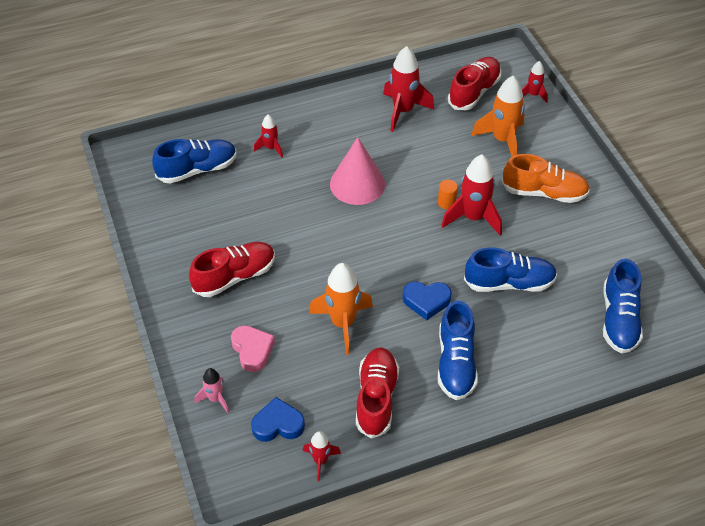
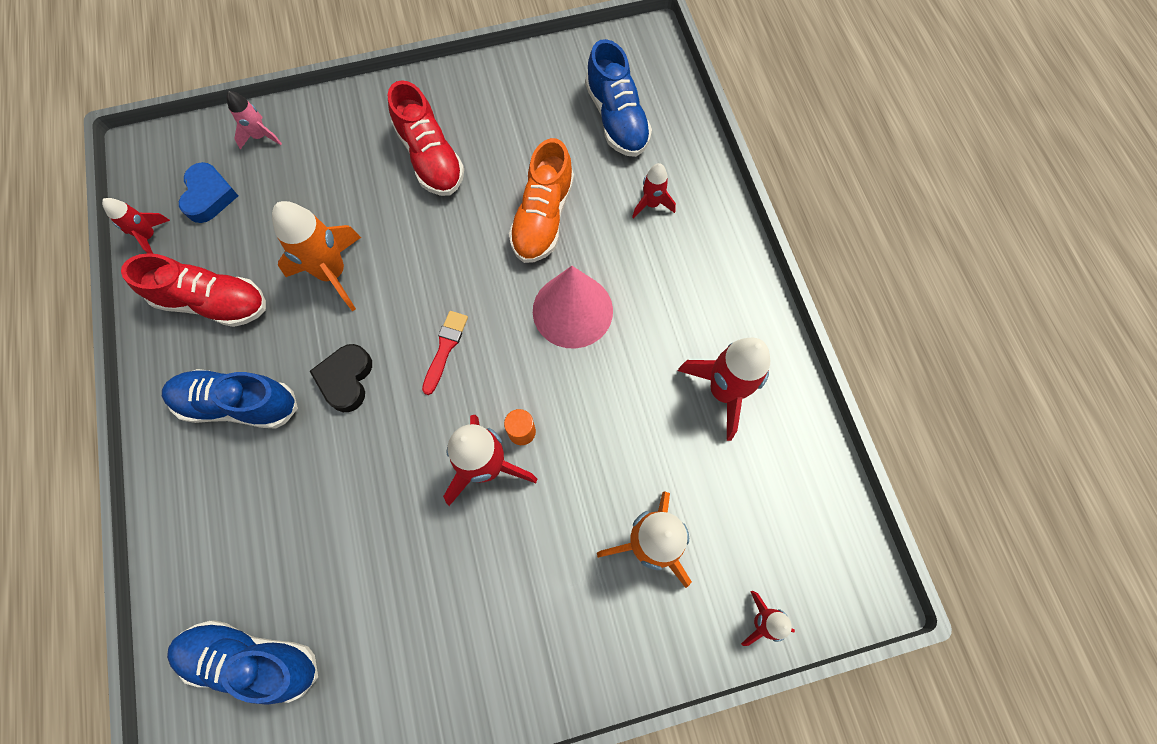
camera: 95 degrees right, 20 degrees up
pink heart [231,325,275,372] -> none
blue heart [403,281,452,320] -> black heart [310,344,372,412]
red shoe [448,57,502,110] -> none
blue shoe [464,247,557,292] -> none
orange shoe [502,154,590,203] -> orange shoe moved to [509,138,574,263]
none -> red brush [422,311,468,395]

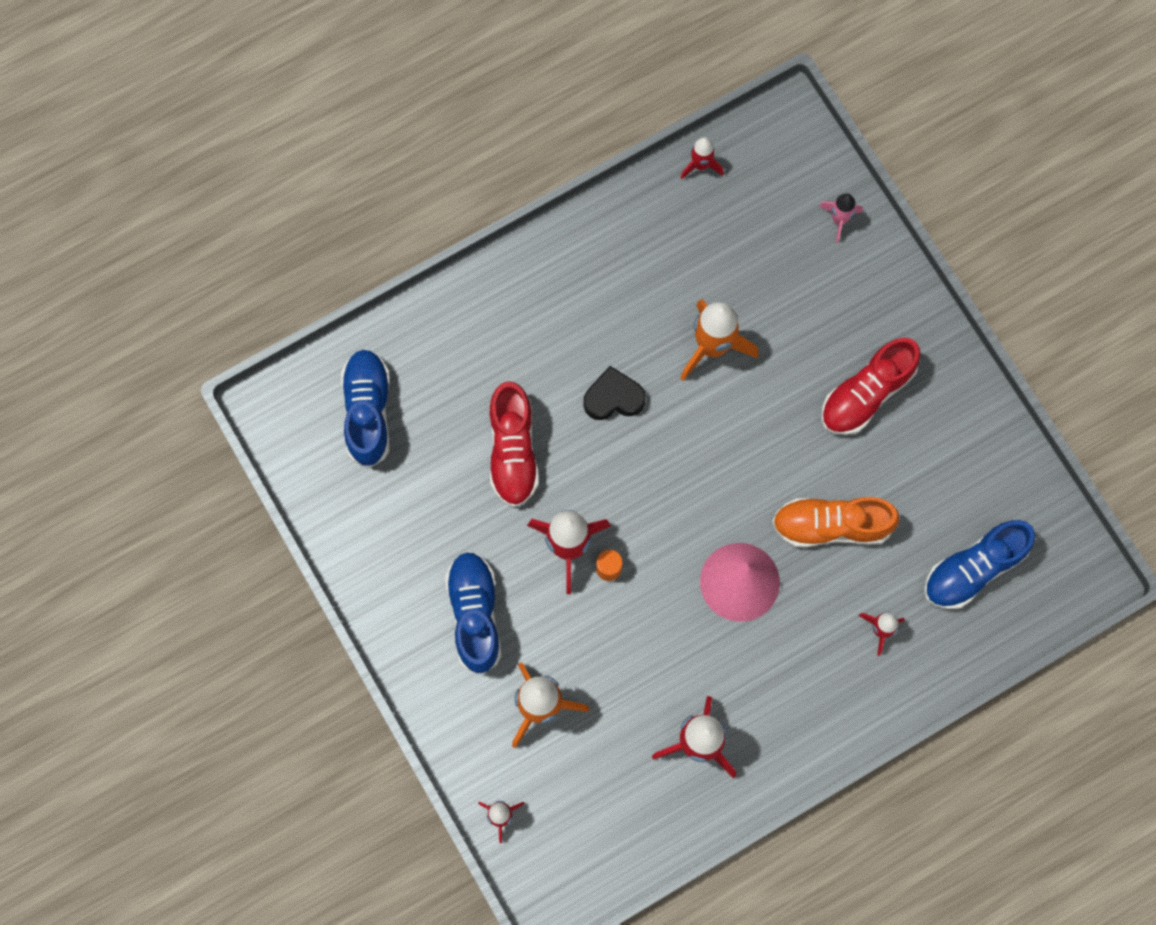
camera: 75 degrees right, 5 degrees up
red shoe [121,253,266,327] -> red shoe moved to [490,381,539,507]
blue shoe [162,369,298,429] -> blue shoe moved to [445,551,501,675]
blue heart [179,162,238,223] -> none
red brush [422,311,468,395] -> none

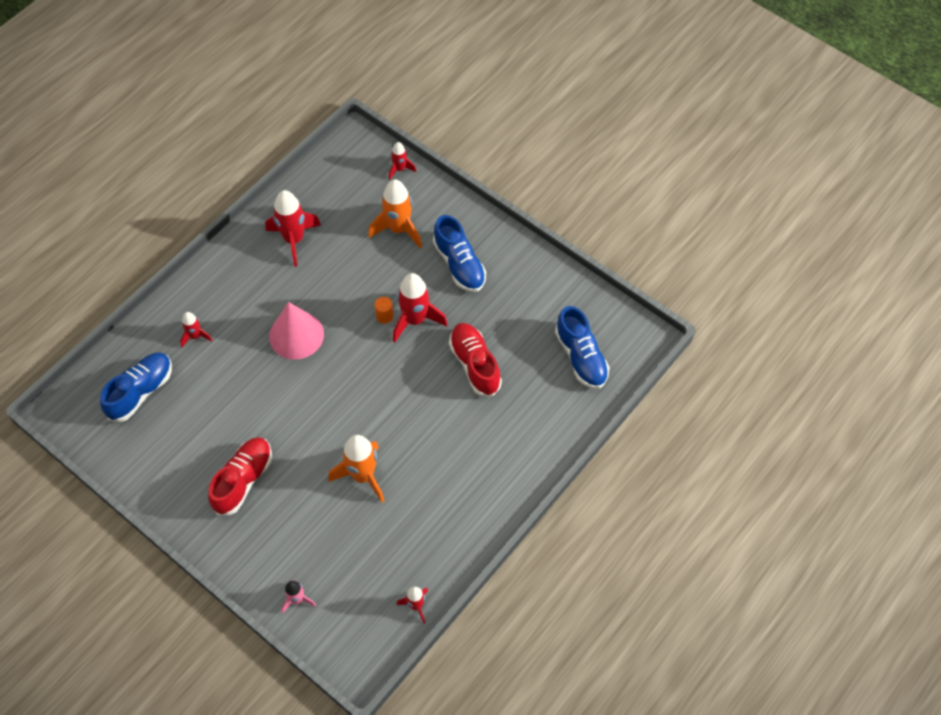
camera: 160 degrees right, 15 degrees down
black heart [583,366,646,420] -> none
orange shoe [772,497,900,548] -> none

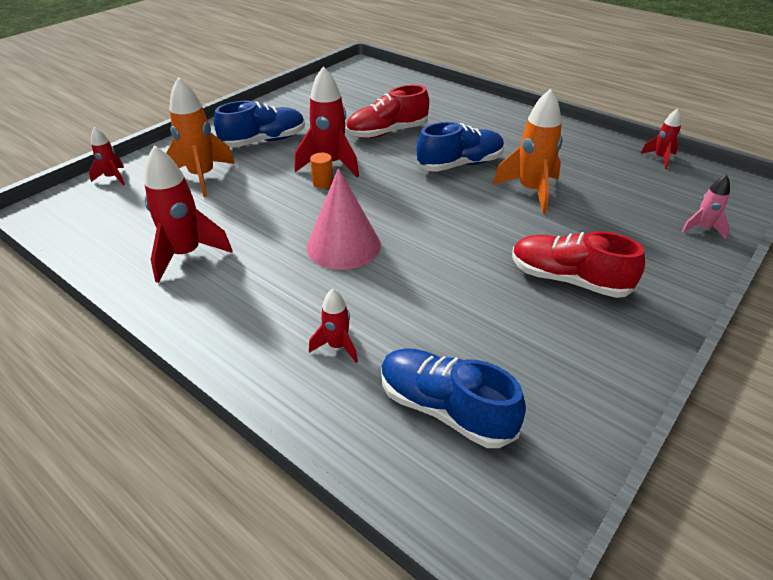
camera: 90 degrees left, 20 degrees down
blue shoe [555,306,610,389] -> blue shoe moved to [417,122,504,172]

